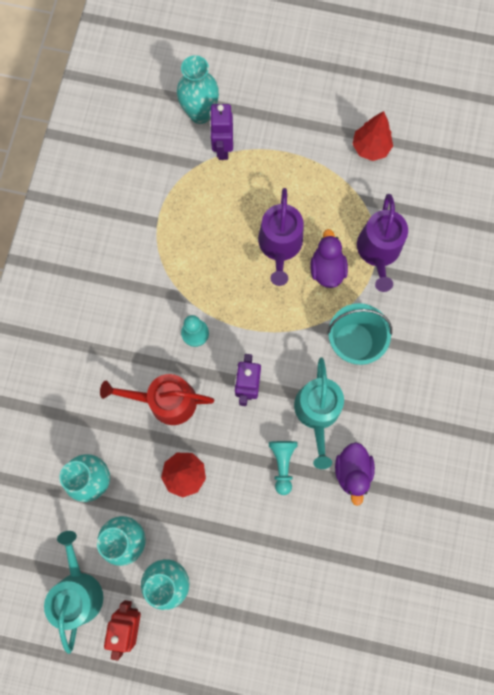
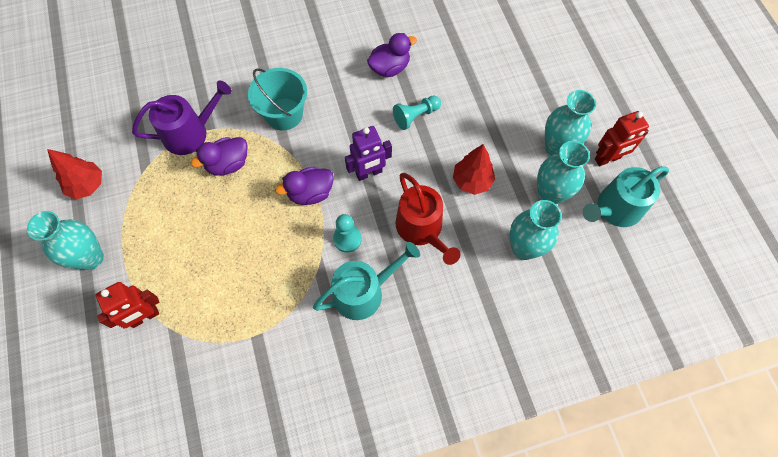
camera: 120 degrees left, 10 degrees down
turquoise vase [177,55,219,124] -> turquoise vase moved to [27,211,104,270]
purple robot [210,104,233,160] -> red robot [96,282,159,329]
purple watering can [258,188,304,286] -> none
turquoise watering can [294,357,344,469] -> turquoise watering can moved to [313,242,420,320]
none -> purple duck [275,167,334,205]

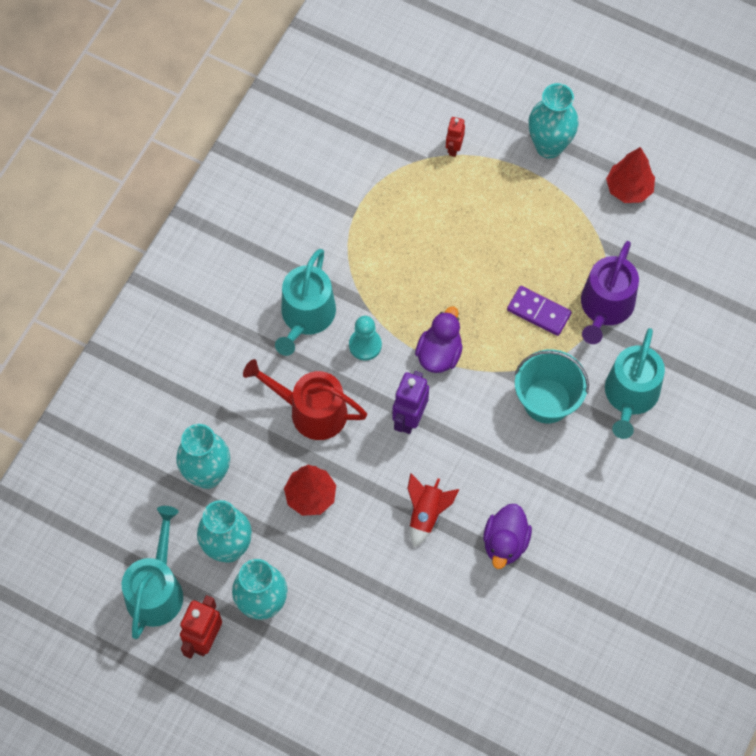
camera: 135 degrees right, 0 degrees up
red robot [96,282,159,329] -> red robot [446,117,465,157], size x0.61
purple duck [191,137,248,176] -> purple domino [507,286,572,336]
turquoise pawn [393,96,441,130] -> red rocket [407,473,459,547]
none -> turquoise watering can [605,328,665,439]

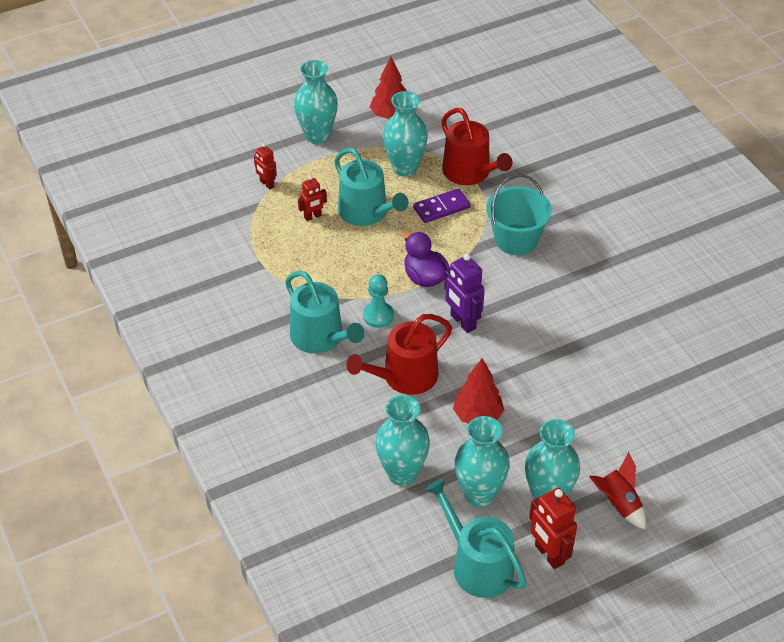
camera: 55 degrees left, 20 degrees down
red rocket [407,473,459,547] -> red rocket moved to [589,452,646,529]
purple duck [483,504,532,569] -> none
purple watering can [581,241,639,344] -> red watering can [441,108,512,185]
turquoise watering can [605,328,665,439] -> turquoise watering can moved to [334,148,409,226]
none -> red robot [298,176,327,221]
none -> turquoise vase [383,91,428,177]

